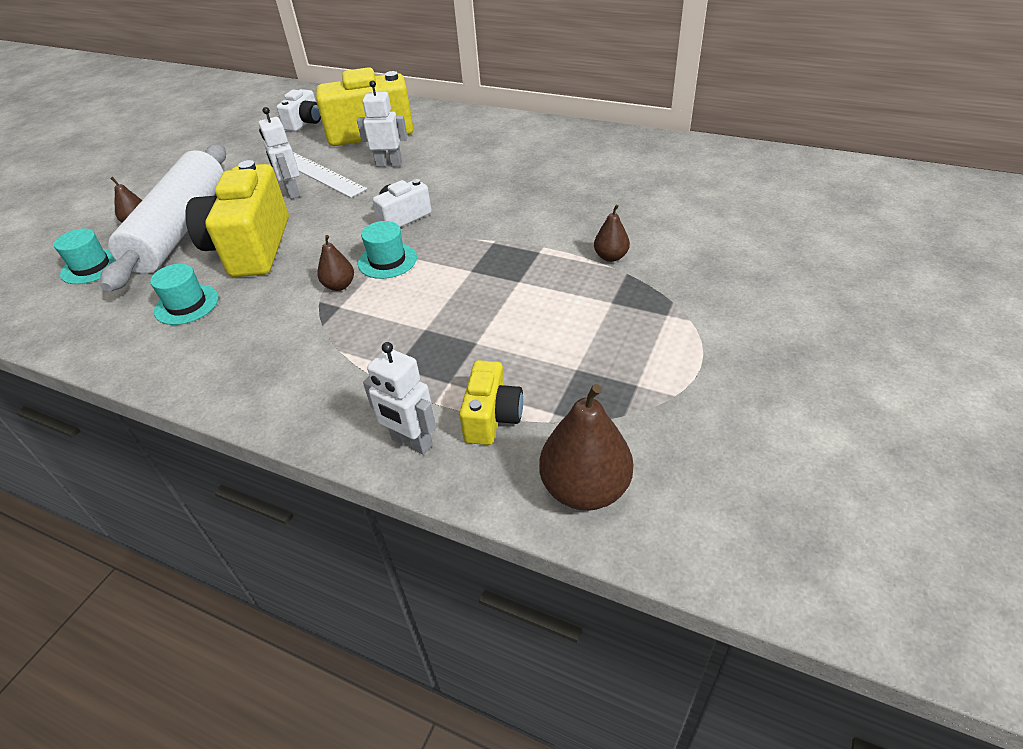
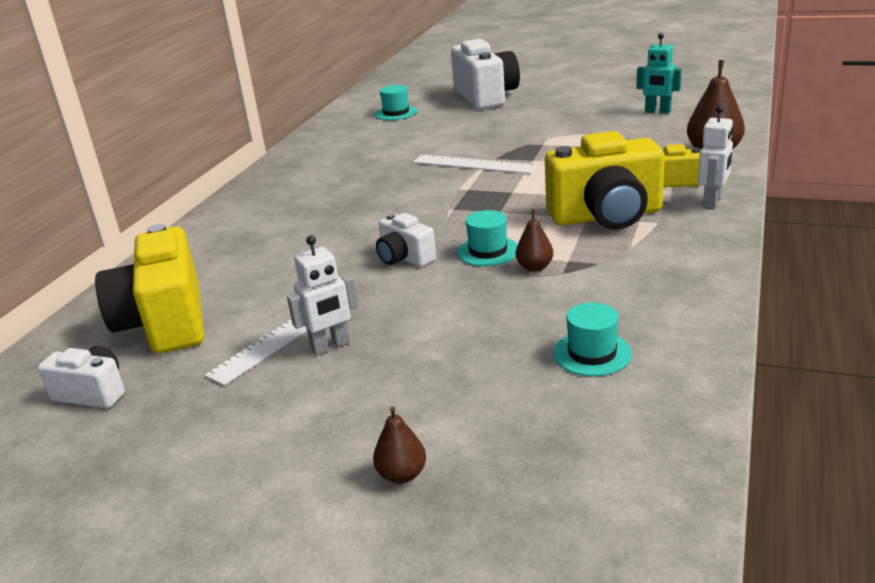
camera: 95 degrees left, 15 degrees down
turquoise hat [54,229,116,284] -> turquoise hat moved to [375,85,417,120]
white rolling pin [101,144,226,292] -> none
yellow camera [185,160,289,277] -> yellow camera moved to [545,131,665,229]
white robot [357,80,408,167] -> none
brown pear [594,205,630,262] -> white ruler [413,154,538,174]
none -> white camera [451,39,520,110]
none -> turquoise robot [636,33,682,114]

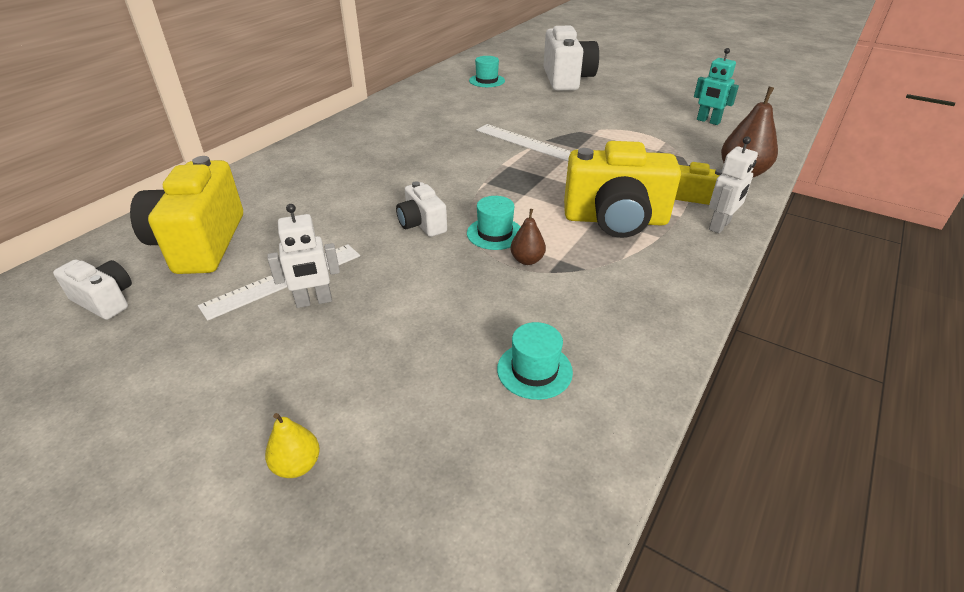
camera: 10 degrees right, 10 degrees up
brown pear [373,406,426,484] -> yellow pear [265,413,320,478]

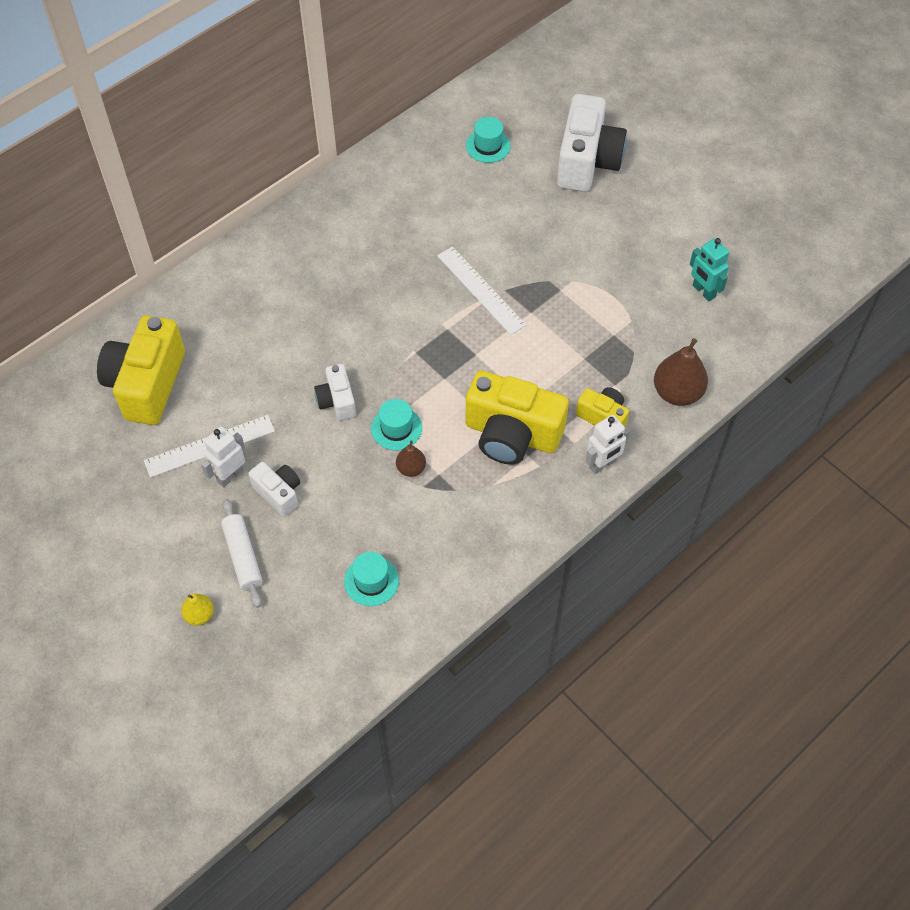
camera: 15 degrees right, 20 degrees up
white camera [53,259,132,320] -> white camera moved to [248,462,300,517]
white robot [267,204,340,308] -> white robot turned 135 degrees clockwise [200,426,245,488]
none -> white rolling pin [221,499,263,608]

